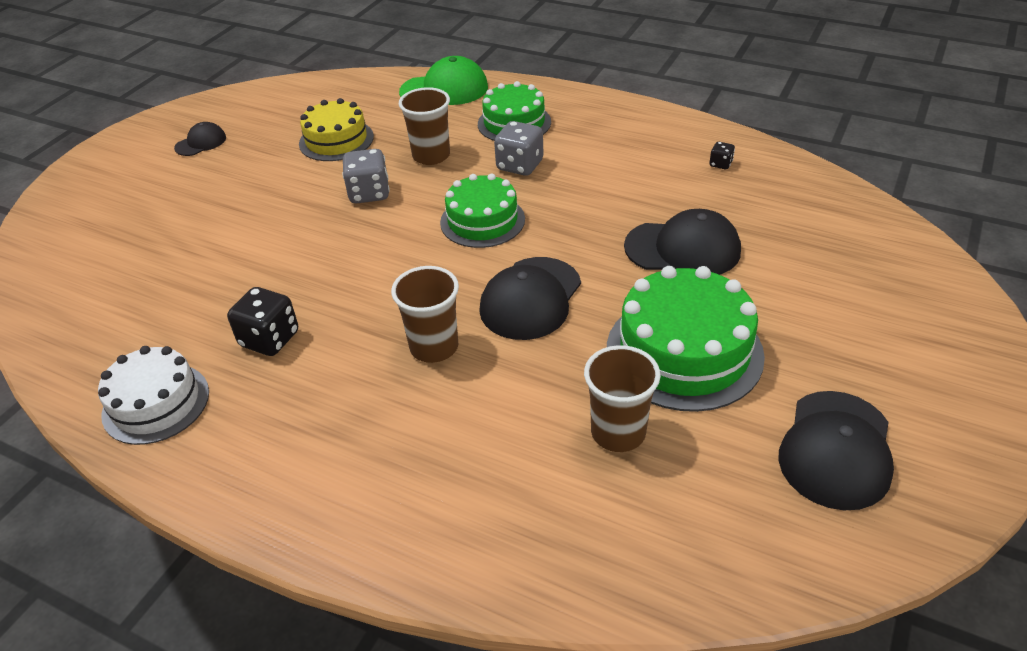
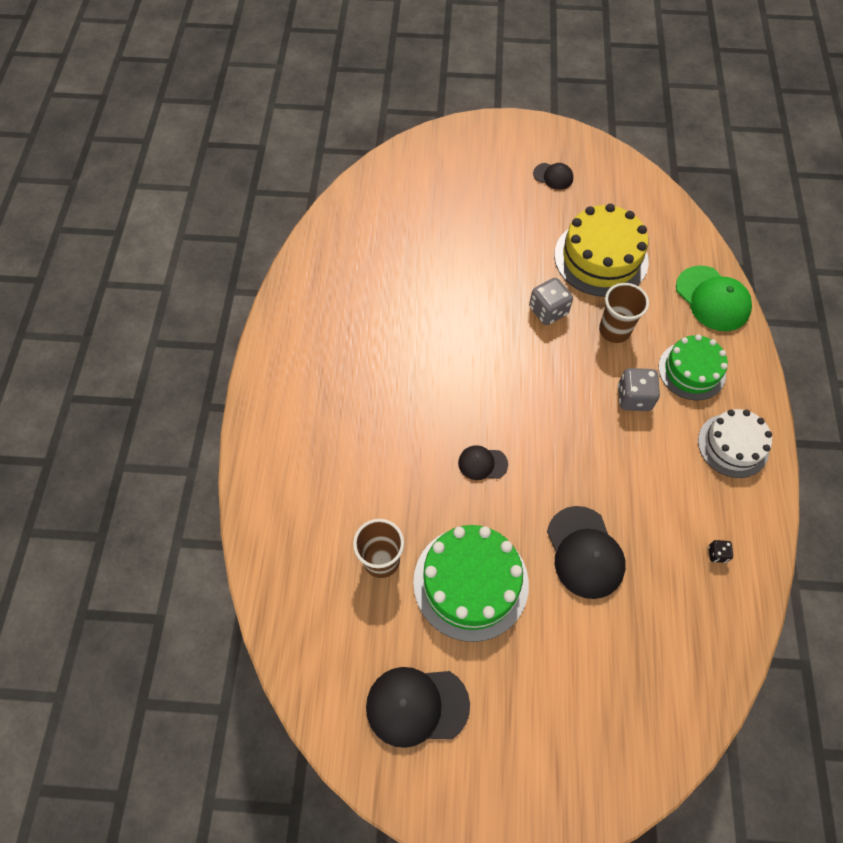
camera: 65 degrees right, 20 degrees up
white cake [98,346,209,445] -> white cake moved to [698,409,772,478]
black dice [227,287,298,356] -> none
yellow cake [299,98,374,161] -> yellow cake [554,204,649,297], size x1.52
brown cup [391,266,459,363] -> none
green cake [440,173,525,248] -> none
black cap [479,257,581,340] -> black cap [458,445,508,480], size x0.55

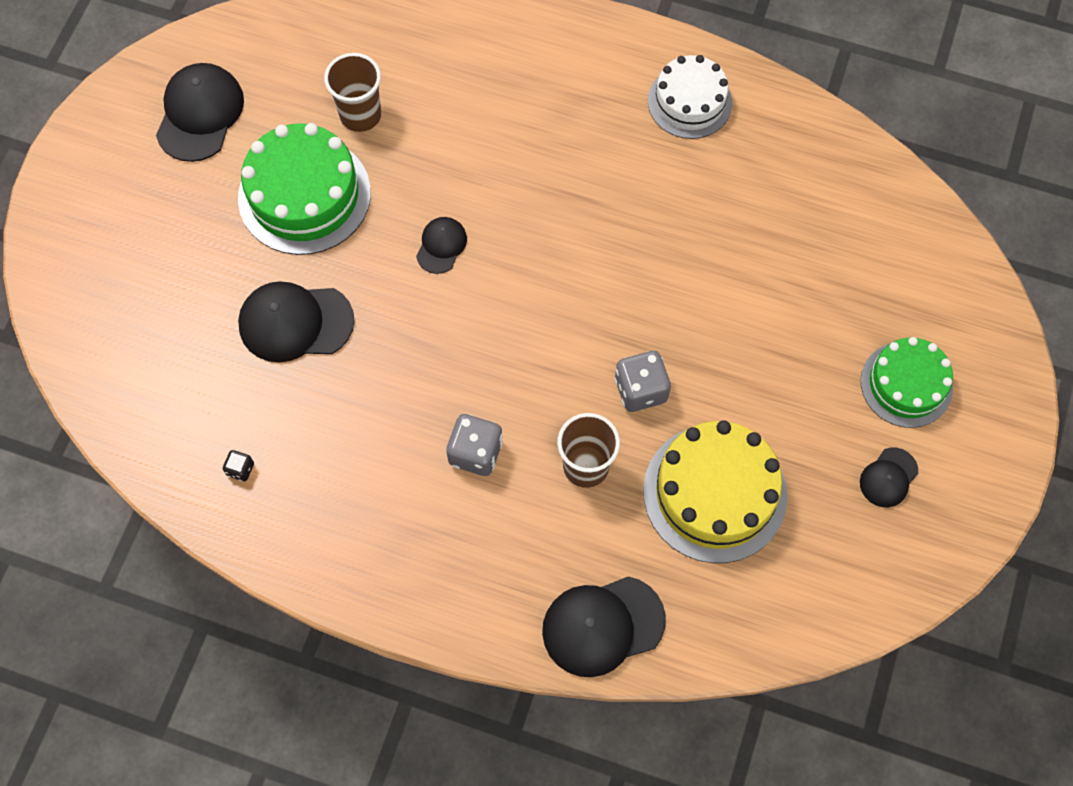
camera: 105 degrees right, 5 degrees up
green cake [658,334,728,400] -> green cake moved to [861,337,953,428]
green cap [676,266,752,331] -> black cap [542,576,666,677]
white cake [698,409,772,478] -> white cake moved to [648,55,732,139]

